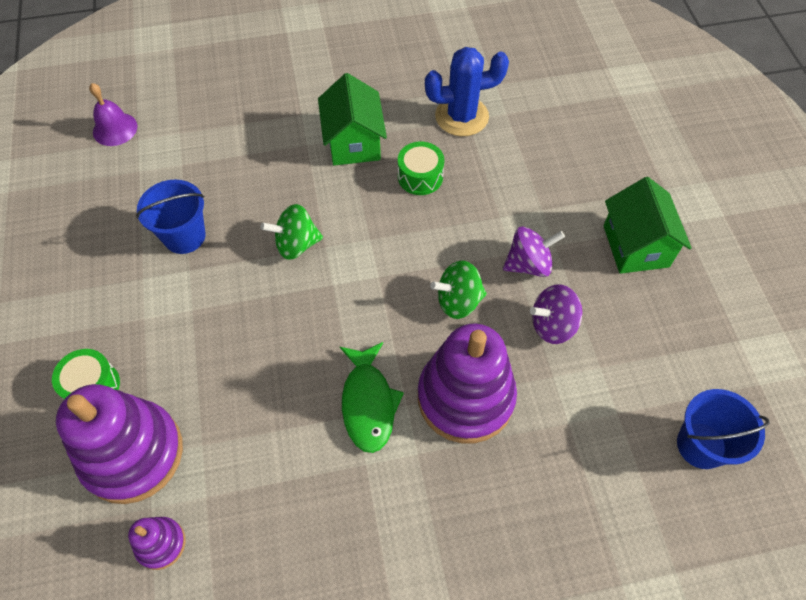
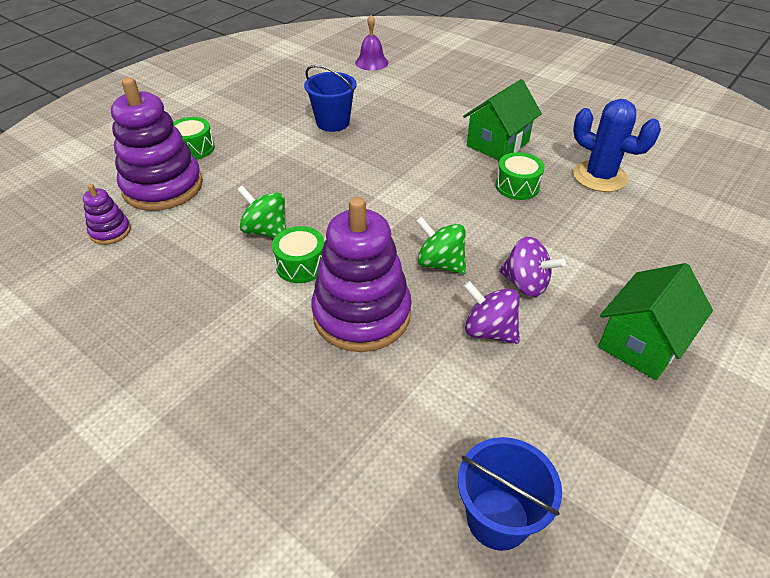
camera: 50 degrees right, 15 degrees down
green spinning top [260,204,323,260] -> green spinning top moved to [237,185,286,238]
green fish [340,342,404,453] -> green drum [272,226,324,283]

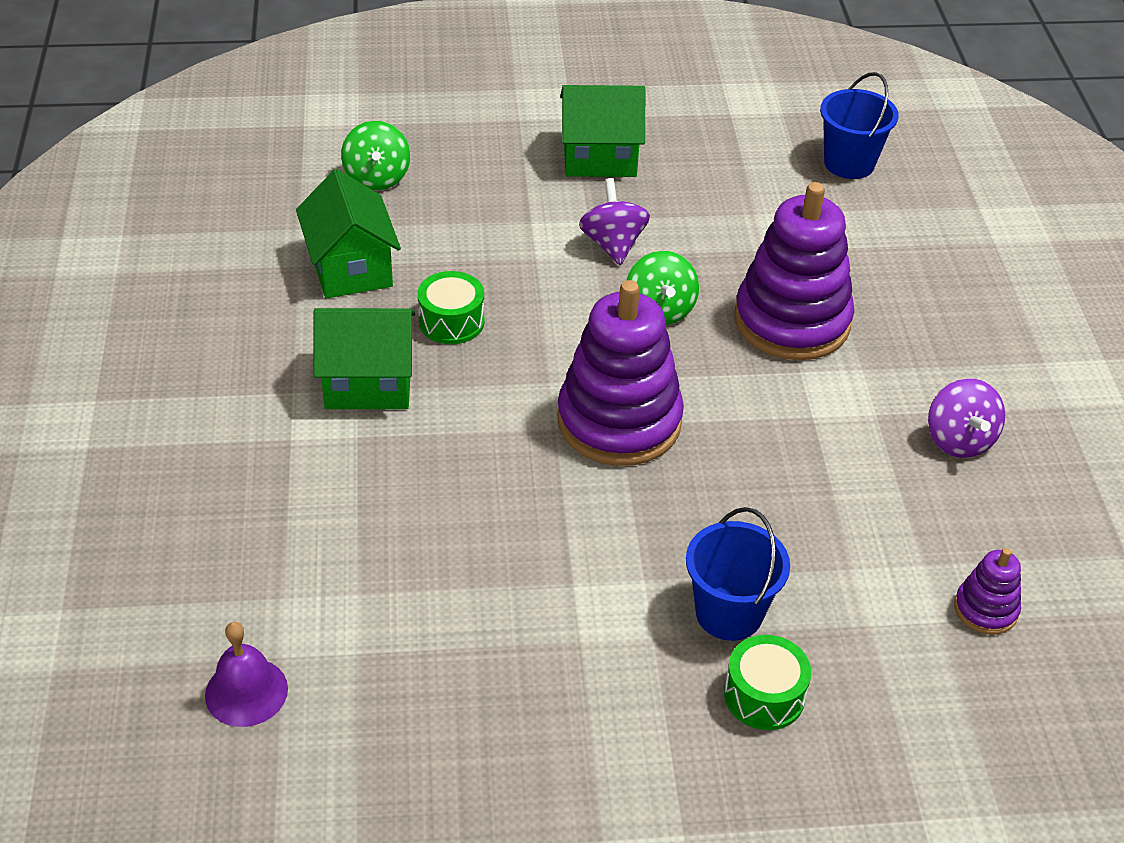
camera: 135 degrees left, 0 degrees up
purple stacking toy [111,77,203,211] -> purple stacking toy moved to [557,280,684,466]
green spinning top [237,185,286,238] -> green spinning top moved to [341,121,410,190]
green drum [272,226,324,283] -> none
blue bucket [304,65,356,132] -> blue bucket moved to [686,507,790,641]
purple spinning top [463,281,520,344] -> purple spinning top moved to [928,378,1005,458]
blue cactus [573,99,661,192] -> green house [296,169,401,299]

